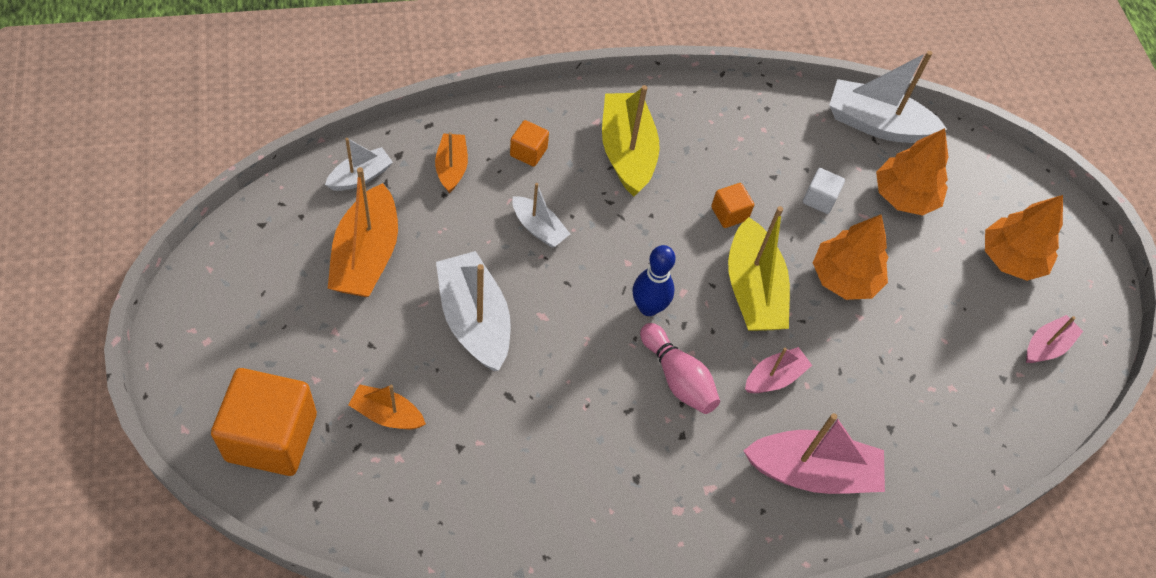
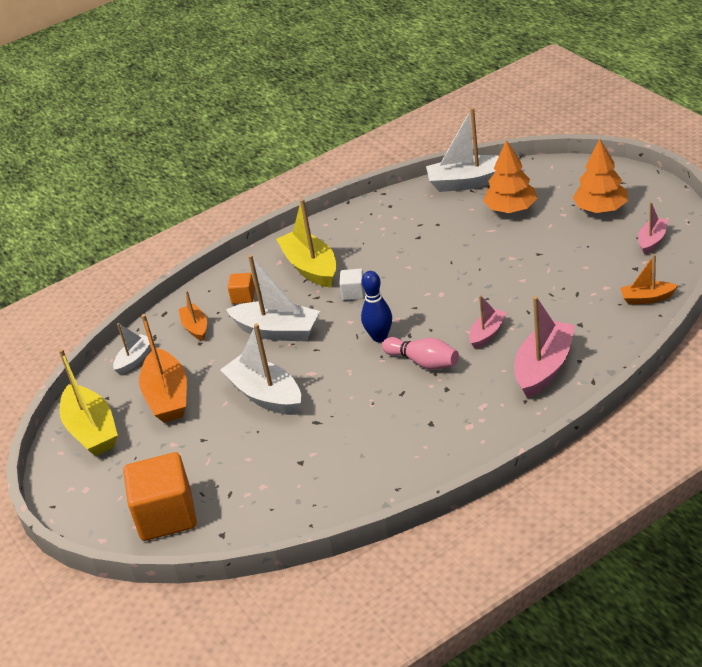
camera: 10 degrees left, 20 degrees down
orange boat [348,384,426,429] -> orange boat moved to [620,254,678,305]
white boat [512,183,570,248] -> white boat [226,255,320,341], size x1.79
orange cube [711,183,754,228] -> none
yellow boat [728,206,790,331] -> yellow boat moved to [59,349,118,456]
pink boat [743,413,885,494] -> pink boat turned 45 degrees counterclockwise [515,296,575,398]
white cube [803,168,845,214] -> white cube moved to [339,269,365,300]
orange tree [813,214,888,300] -> none

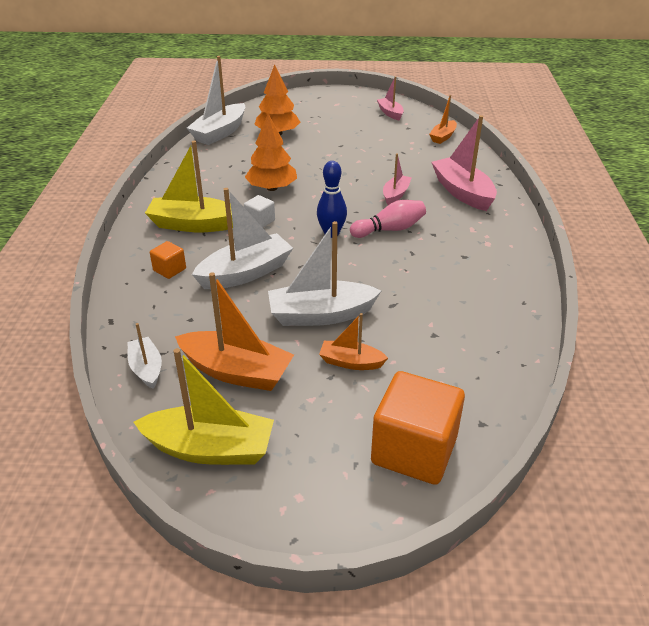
camera: 60 degrees left, 0 degrees up
orange boat [179,291,207,341] -> orange boat moved to [319,313,388,370]
pink boat [469,295,507,349] -> pink boat turned 45 degrees clockwise [383,153,412,205]
orange tree [573,139,628,213] -> orange tree moved to [245,114,297,191]

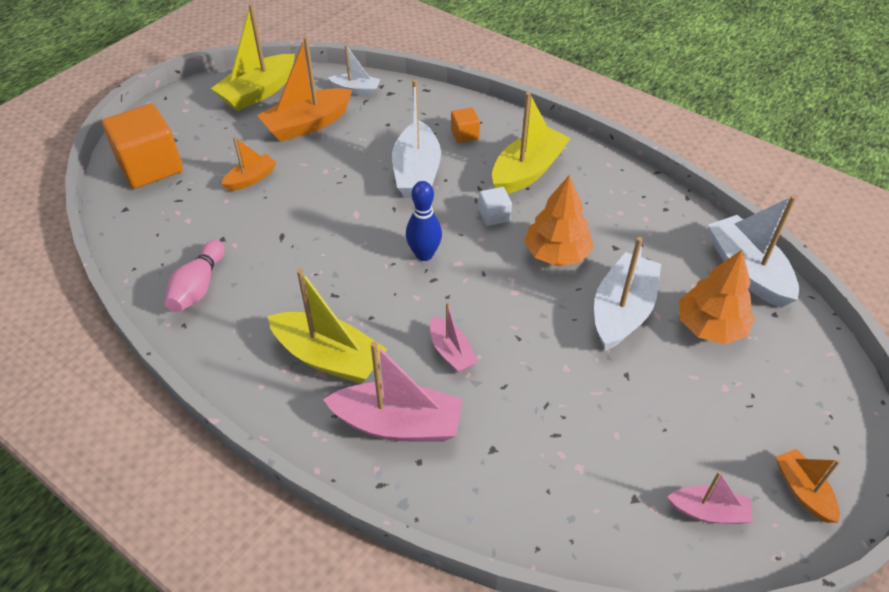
camera: 125 degrees right, 10 degrees up
white boat [268,221,381,326] -> white boat moved to [594,237,661,351]
pink bowling pin [350,200,426,238] -> pink bowling pin moved to [164,240,225,312]
orange boat [429,95,457,144] -> orange boat moved to [776,449,840,523]
none -> yellow boat [268,269,387,384]

